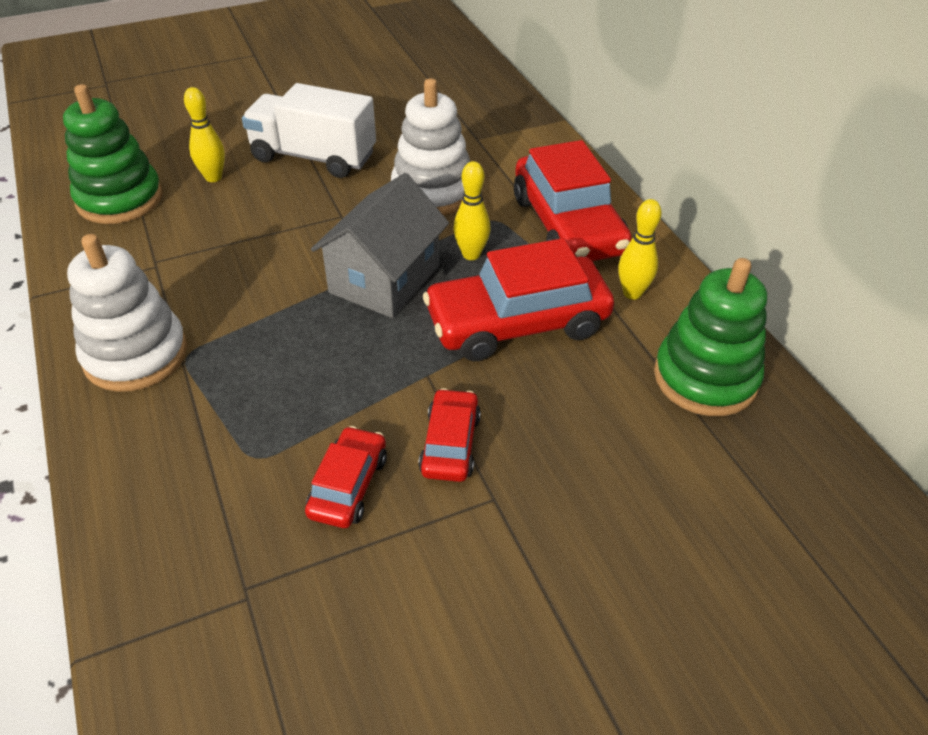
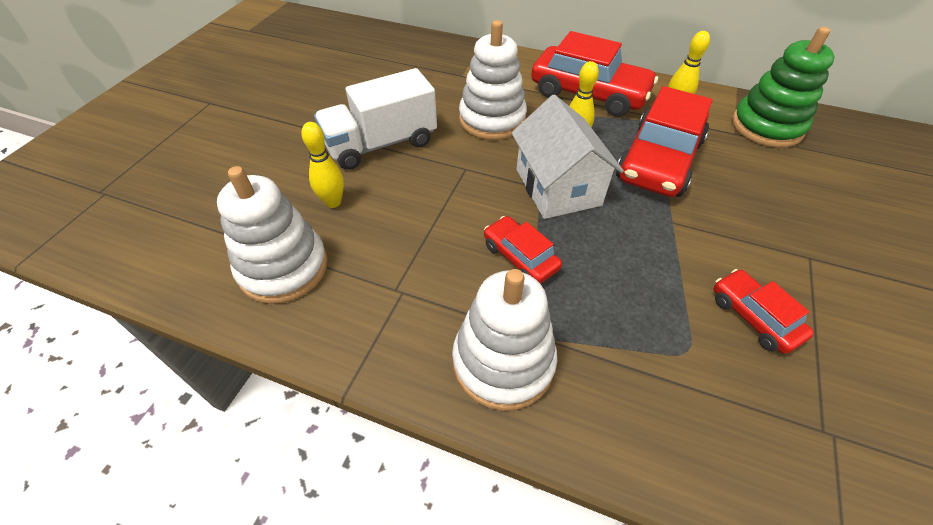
camera: 45 degrees left, 5 degrees up
green stacking toy [63,84,162,224] -> white stacking toy [217,166,328,304]
grey house [311,173,449,318] -> white house [511,94,624,219]
red car [418,388,481,482] -> red car moved to [484,216,562,284]

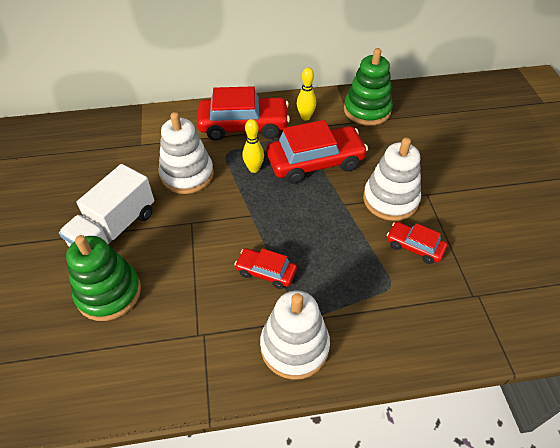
camera: 30 degrees left, 0 degrees up
white stacking toy [217,166,328,304] -> white stacking toy moved to [363,138,421,221]
yellow bowling pin [301,122,344,208] -> green stacking toy [66,235,141,321]
white house [511,94,624,219] -> none
red car [616,86,712,197] -> red car turned 105 degrees counterclockwise [267,120,368,184]

